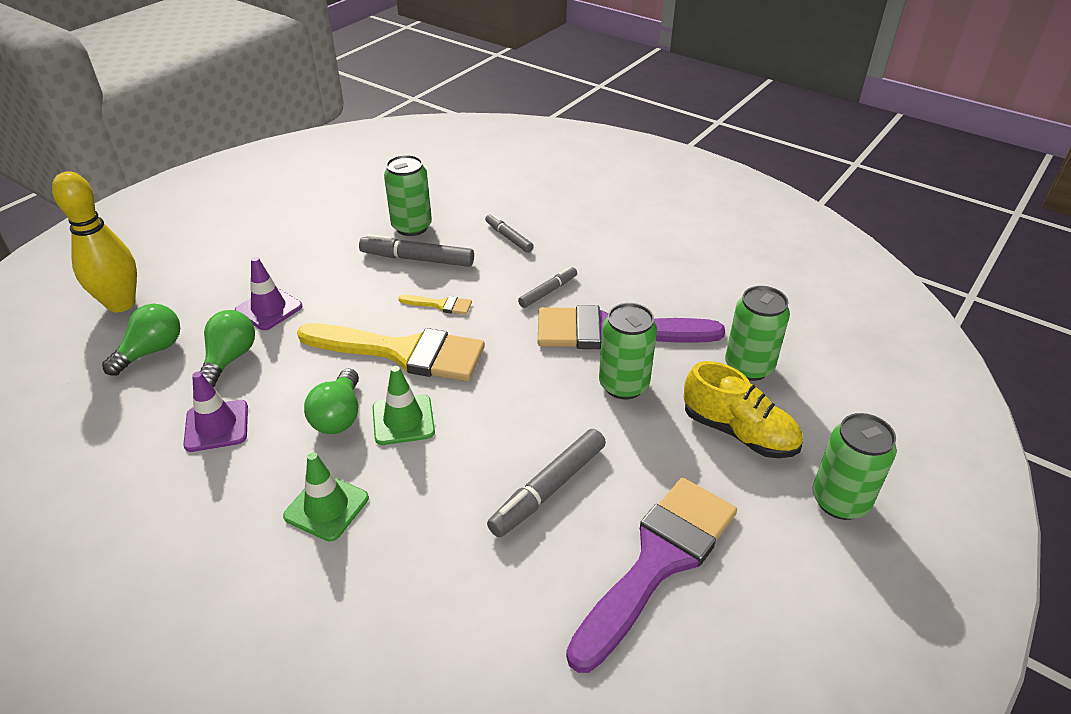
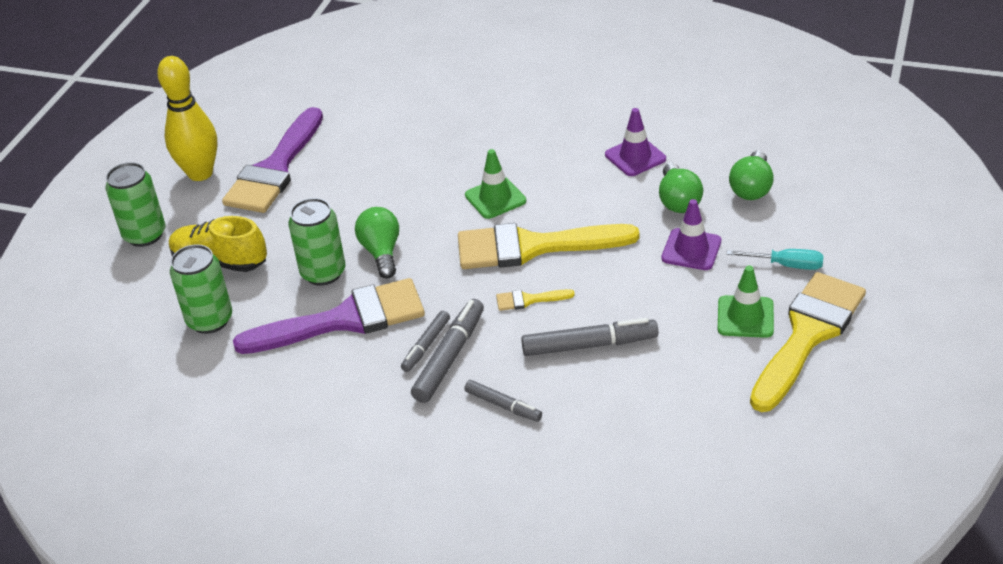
camera: 165 degrees right, 0 degrees up
yellow bowling pin [52,171,137,312] -> yellow bowling pin moved to [157,56,217,181]
green traffic cone [283,452,369,542] -> green traffic cone moved to [718,266,774,338]
green light bulb [304,368,359,434] -> green light bulb moved to [355,207,399,278]
green can [384,155,432,236] -> none
grey marker [487,429,606,537] -> grey marker moved to [411,299,484,403]
none -> turquoise screwdriver [726,249,823,270]
none -> yellow brush [750,272,866,412]

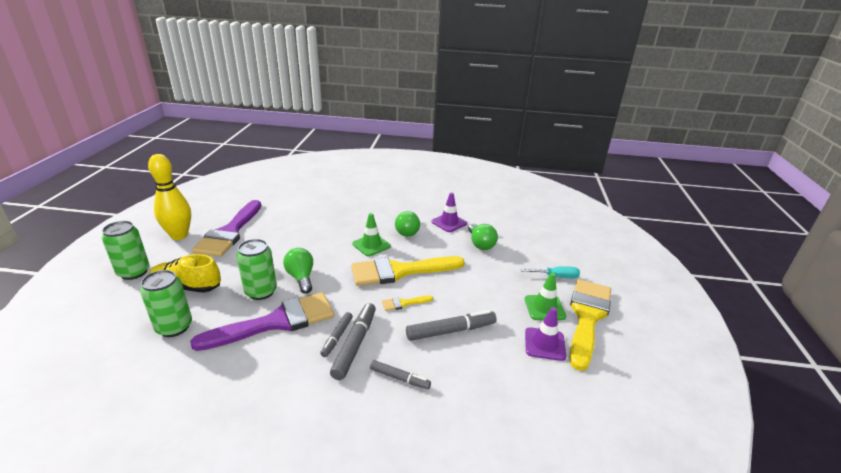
camera: 15 degrees left, 10 degrees down
purple traffic cone [661,199,721,270] -> purple traffic cone moved to [525,307,566,361]
green light bulb [729,151,774,200] -> green light bulb moved to [395,211,420,236]

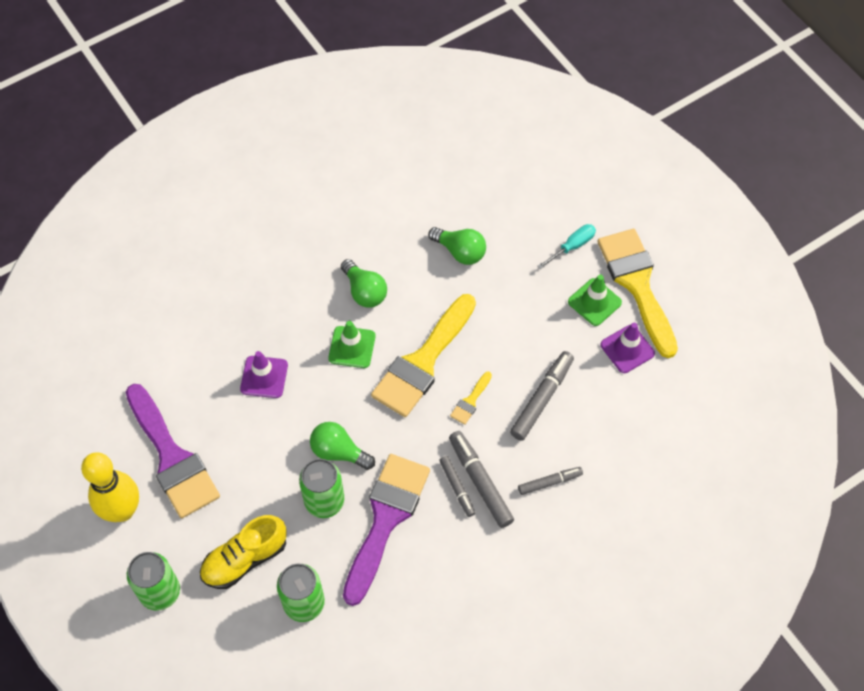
camera: 40 degrees left, 30 degrees up
purple traffic cone [432,193,467,232] -> purple traffic cone moved to [240,351,288,398]

